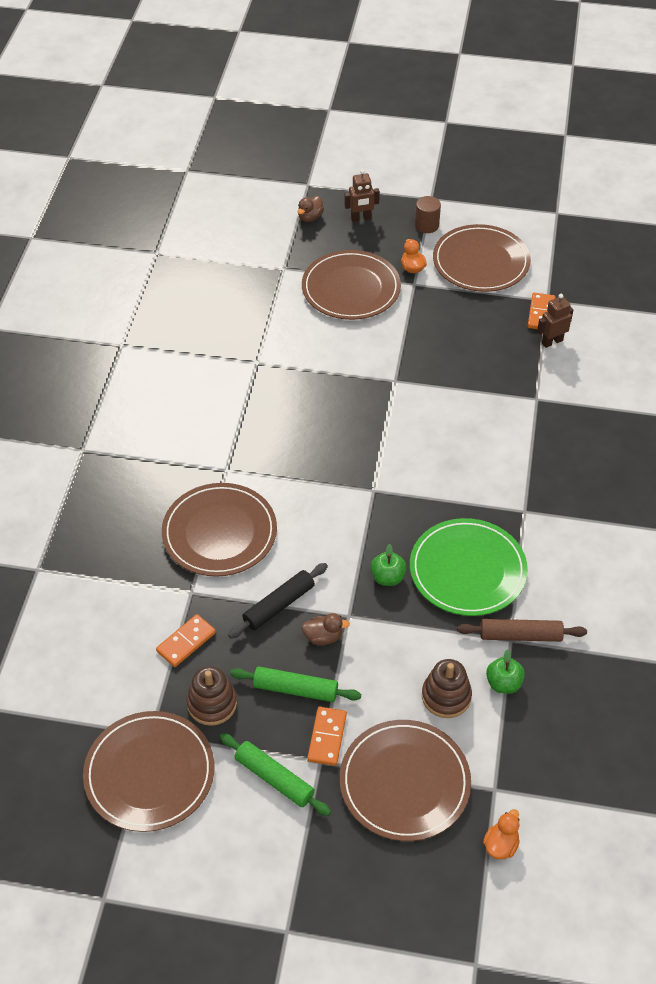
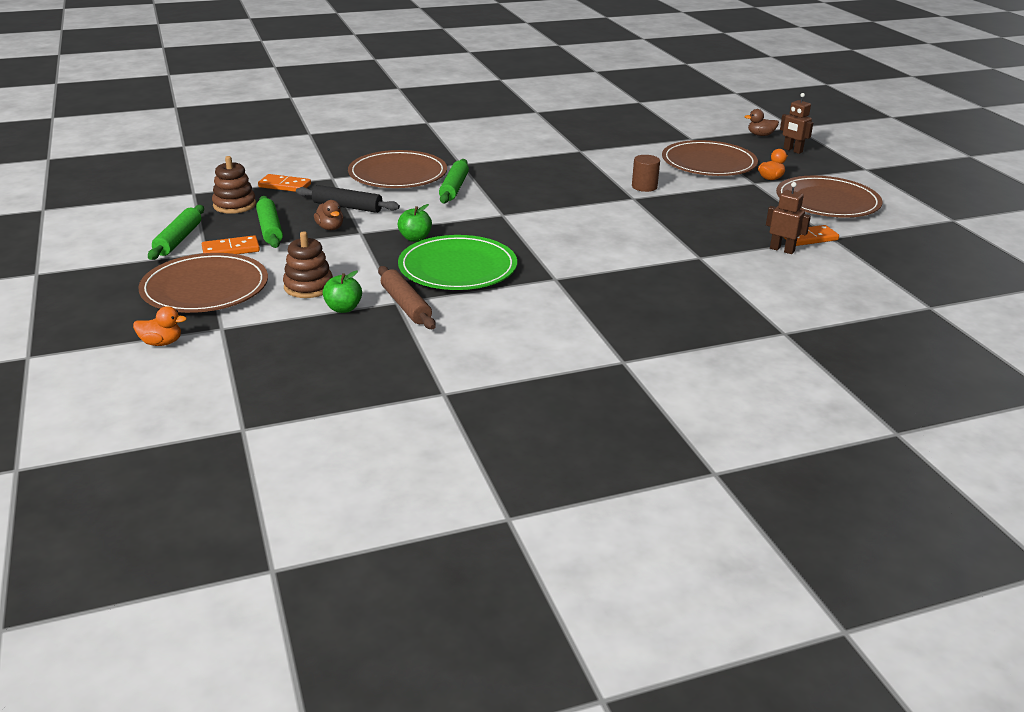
camera: 60 degrees right, 20 degrees down
brown plate [83,711,214,832] -> none
brown cylinder [415,196,441,233] -> brown cylinder moved to [632,155,660,192]
none -> green rolling pin [439,159,469,204]

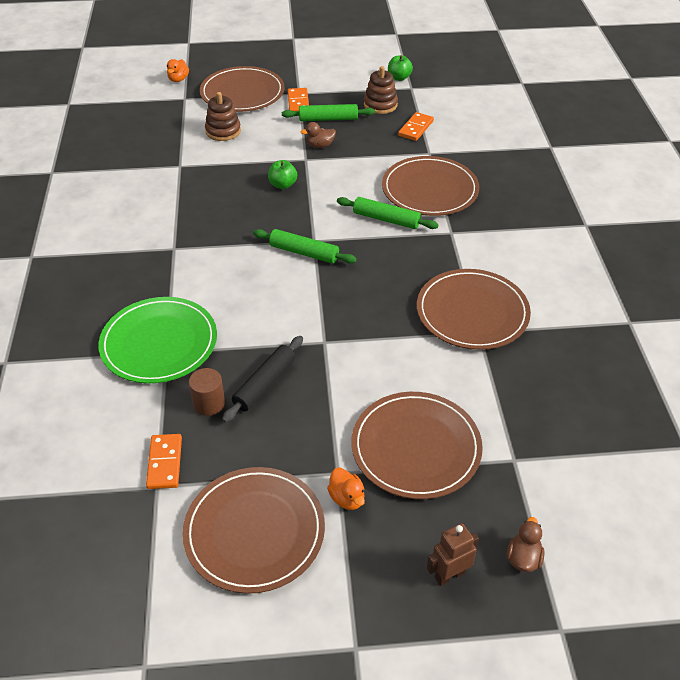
camera: 105 degrees right, 15 degrees up
green rolling pin [148,205,204,260] -> green rolling pin moved to [253,229,357,263]
black rolling pin [296,185,400,213] -> black rolling pin moved to [222,336,303,423]
green apple [323,270,362,313] -> green apple moved to [388,55,413,81]
brown rolling pin [378,266,436,329] -> none
green plate [398,235,517,290] -> green plate moved to [98,297,217,384]
brown cylinder [632,155,660,192] -> brown cylinder moved to [189,368,225,416]
brown robot [766,182,811,254] -> none
none -> brown plate [417,269,531,350]

